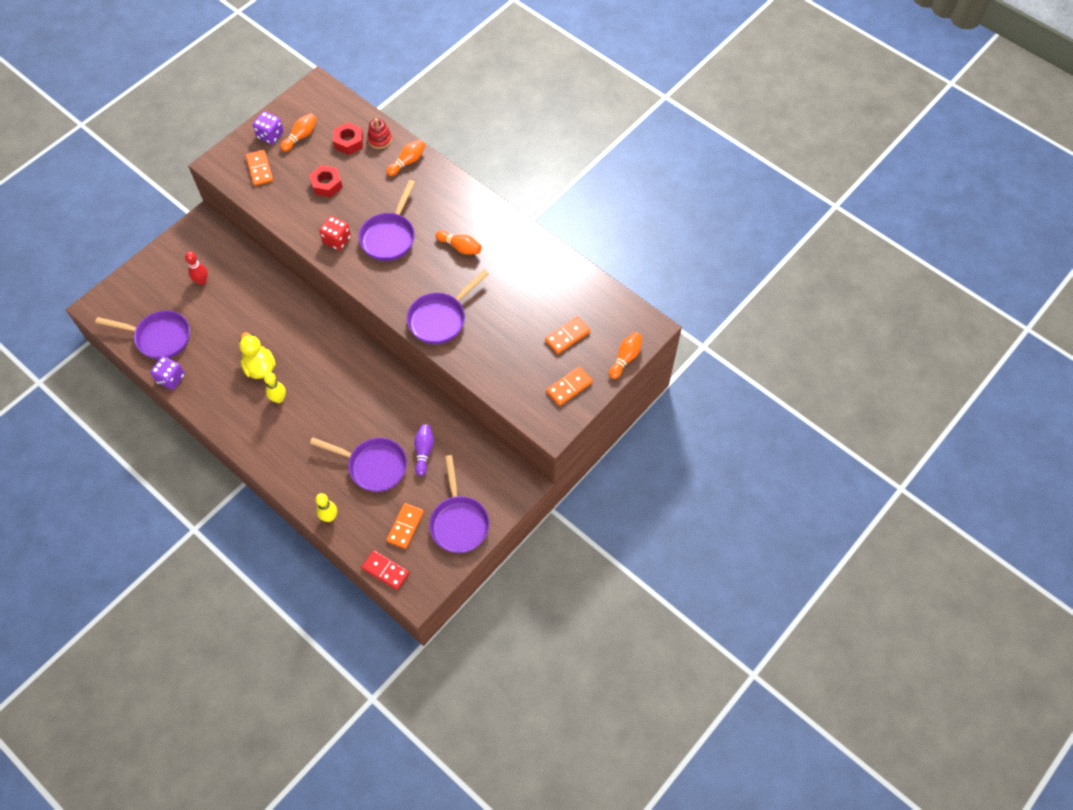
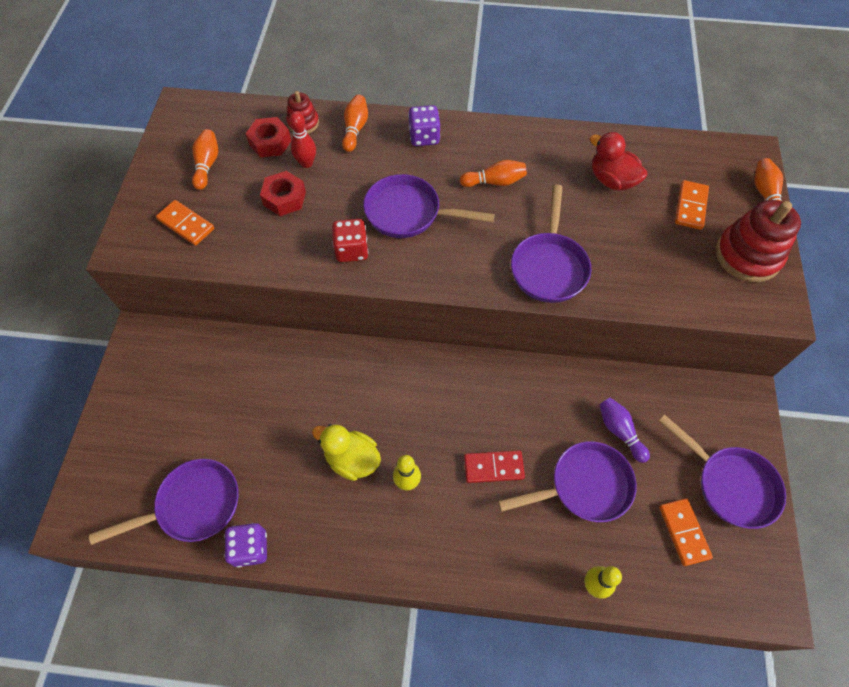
camera: 35 degrees left, 0 degrees up
red bowling pin [185,252,208,285] -> red bowling pin moved to [289,112,316,168]
purple dice [253,112,284,144] -> purple dice moved to [408,105,440,146]
purple pan [359,180,415,261] -> purple pan turned 120 degrees clockwise [363,174,495,238]
red domino [361,550,409,590] -> red domino moved to [464,450,525,483]
orange domino [546,366,593,406] -> red stacking toy [716,200,801,282]
none -> red duck [590,132,647,191]

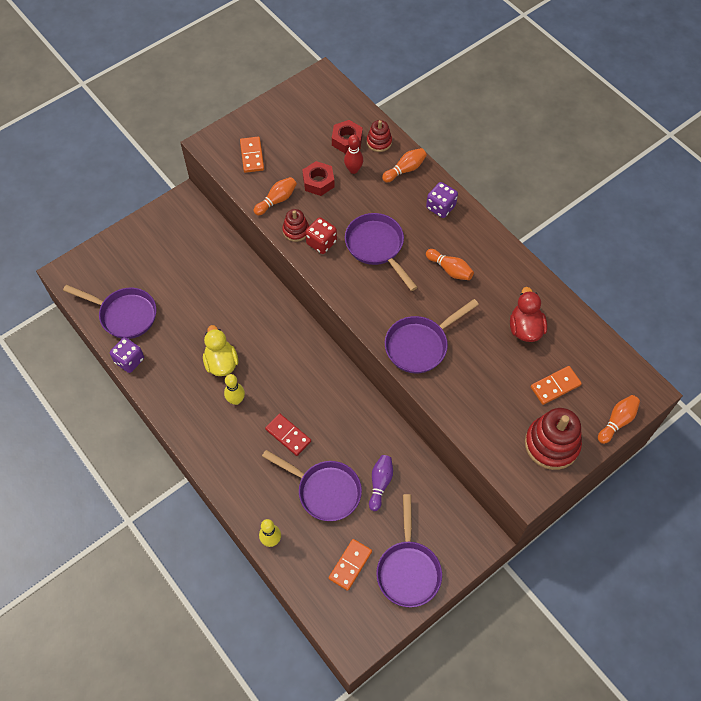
camera: 45 degrees right, 0 degrees up
orange bowling pin [192,129,218,190] -> orange bowling pin moved to [254,177,297,215]
none -> red stacking toy [282,209,309,242]

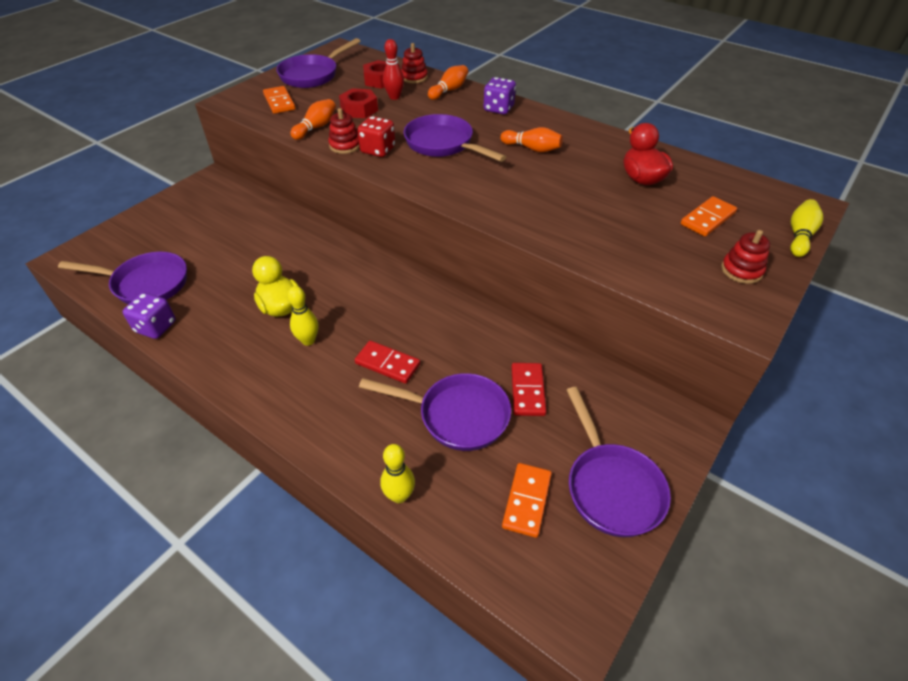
camera: 15 degrees left, 15 degrees down
purple bowling pin [369,455,393,511] -> red domino [511,363,546,416]
purple pan [385,299,479,373] -> purple pan moved to [276,38,360,88]
red stacking toy [525,408,582,470] -> red stacking toy [721,230,770,284], size x0.55
orange bowling pin [598,395,640,444] -> yellow bowling pin [790,199,823,257]

